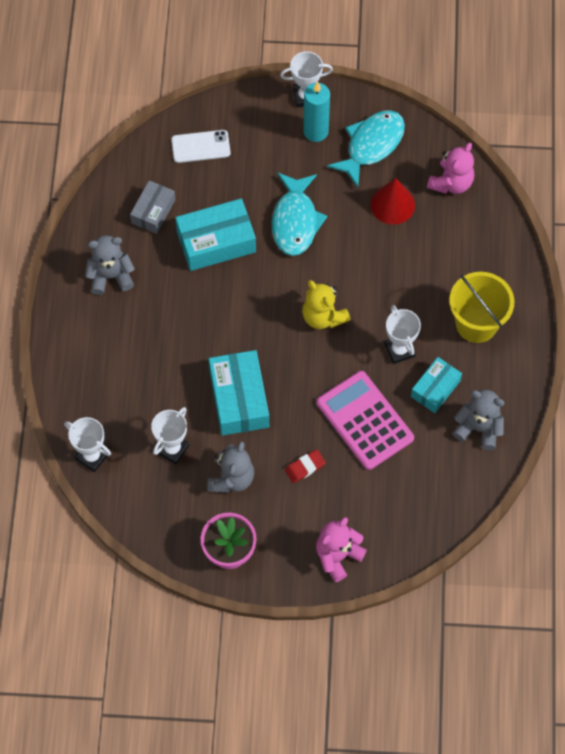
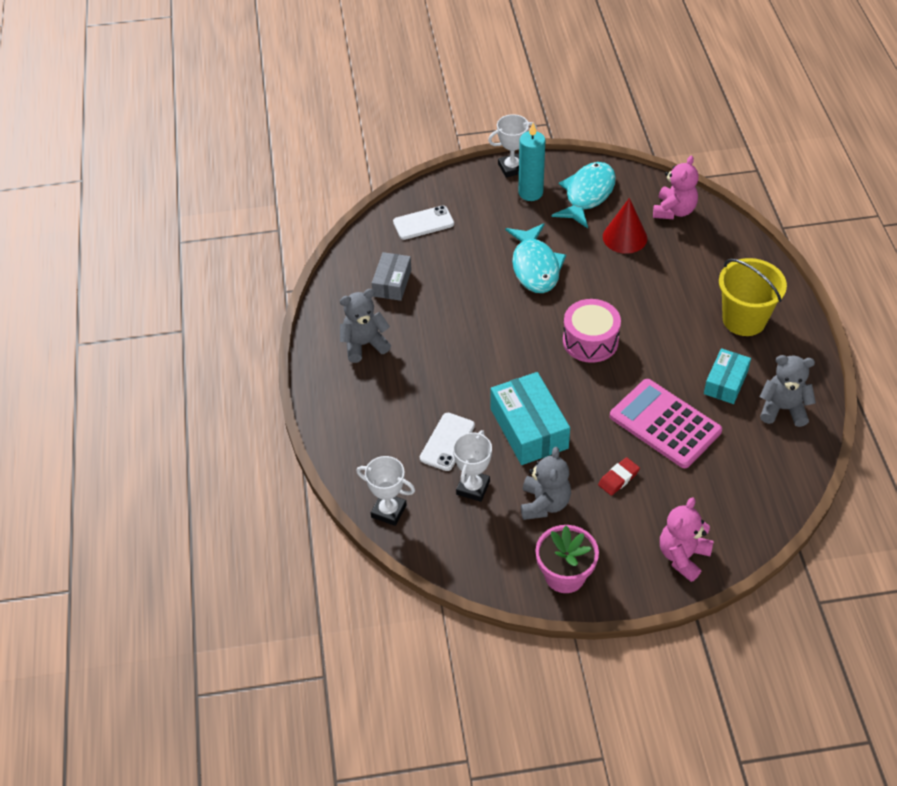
camera: 10 degrees left, 15 degrees down
turquoise box [175,198,256,271] -> none
yellow teddy bear [302,280,350,329] -> pink drum [563,299,621,363]
white trophy [384,305,421,364] -> none
none -> white phone [420,413,475,471]

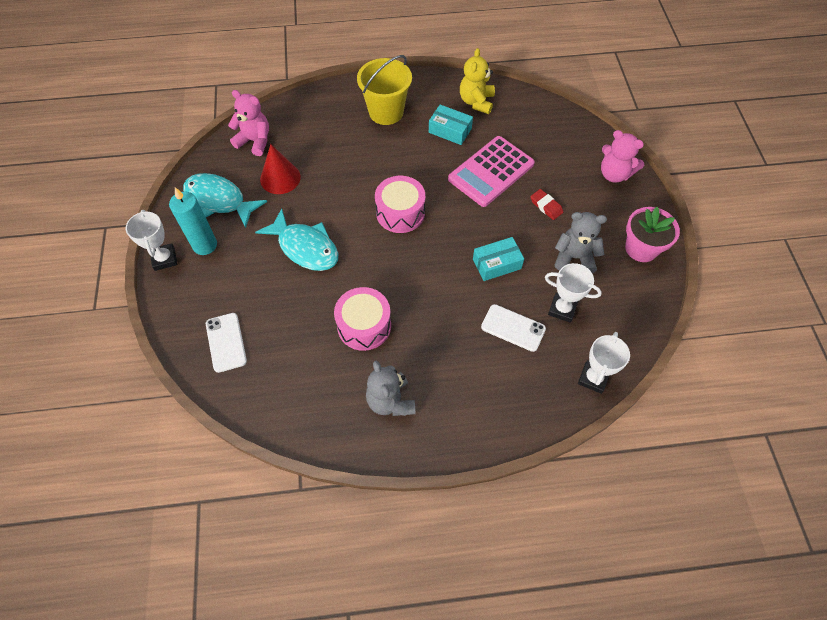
camera: 90 degrees left, 10 degrees up
grey box [372,252,412,301] -> none
turquoise box [491,372,570,465] -> turquoise box [473,237,524,281], size x0.62
turquoise fish [506,223,566,293] -> turquoise fish turned 45 degrees clockwise [255,208,338,271]
grey teddy bear [759,355,816,427] -> yellow teddy bear [460,48,495,114]
none -> pink drum [334,287,391,351]

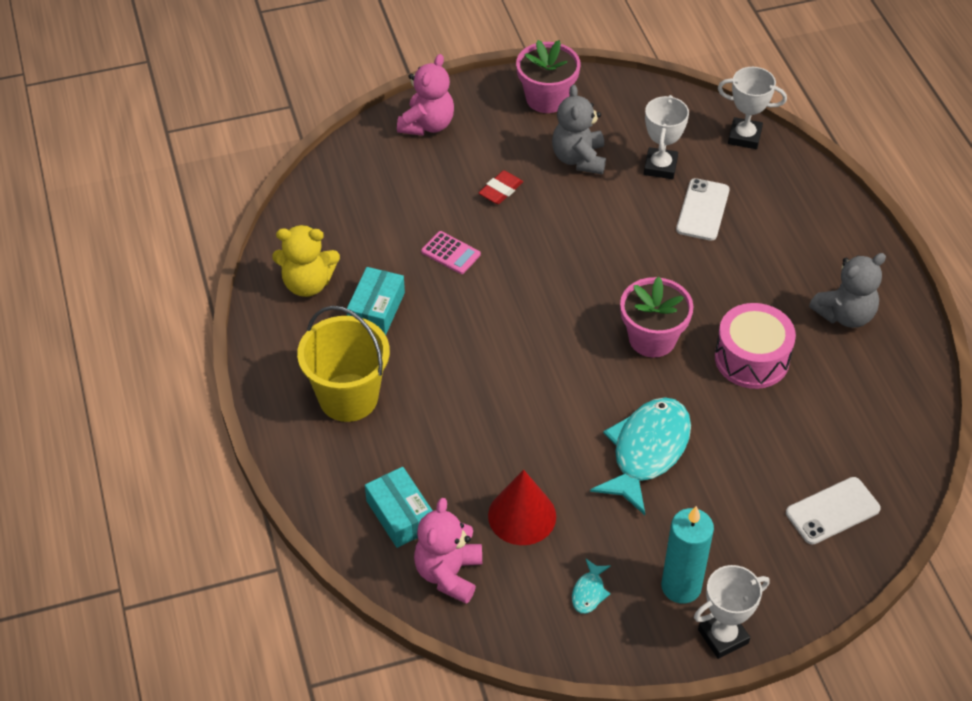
camera: 100 degrees left, 10 degrees down
turquoise fish [183,173,267,228] -> turquoise fish [572,559,611,614], size x0.42
pink drum [375,176,425,233] -> none
pink calculator [448,136,535,207] -> pink calculator [421,231,481,274], size x0.44
turquoise box [473,237,524,281] -> turquoise box moved to [365,467,433,548]
none -> pink flower pot [620,276,694,357]

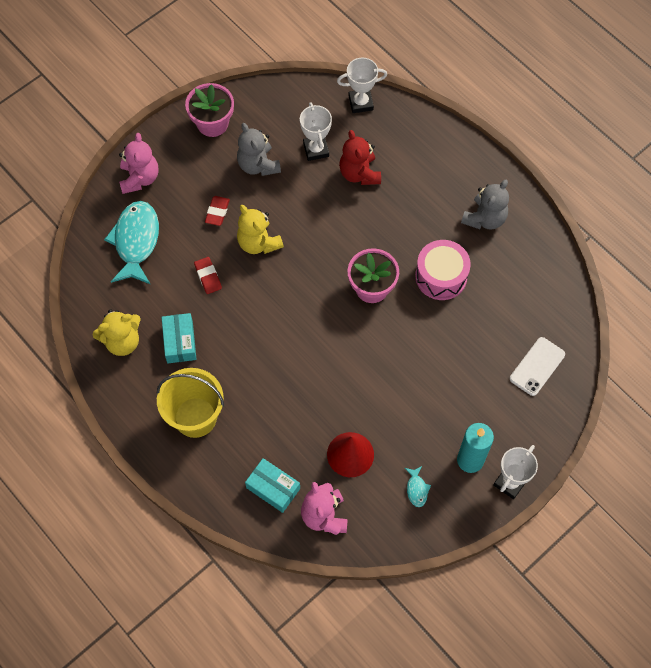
camera: 25 degrees left, 15 degrees up
pink calculator [421,231,481,274] -> red eraser [194,257,222,294]
turquoise fish [590,397,691,515] -> turquoise fish moved to [104,201,159,285]
white phone [676,178,730,241] -> red teddy bear [339,130,381,185]
none -> yellow teddy bear [237,205,284,254]

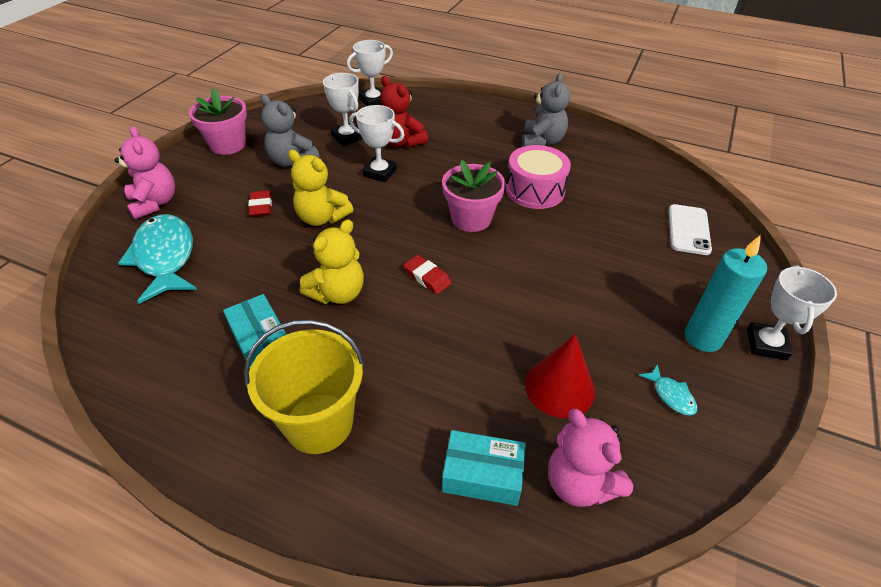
camera: 25 degrees left, 20 degrees down
yellow teddy bear [93,309,141,356] -> yellow teddy bear moved to [300,219,364,304]
red eraser [194,257,222,294] -> red eraser moved to [403,255,452,294]
none -> white trophy [349,105,404,182]

